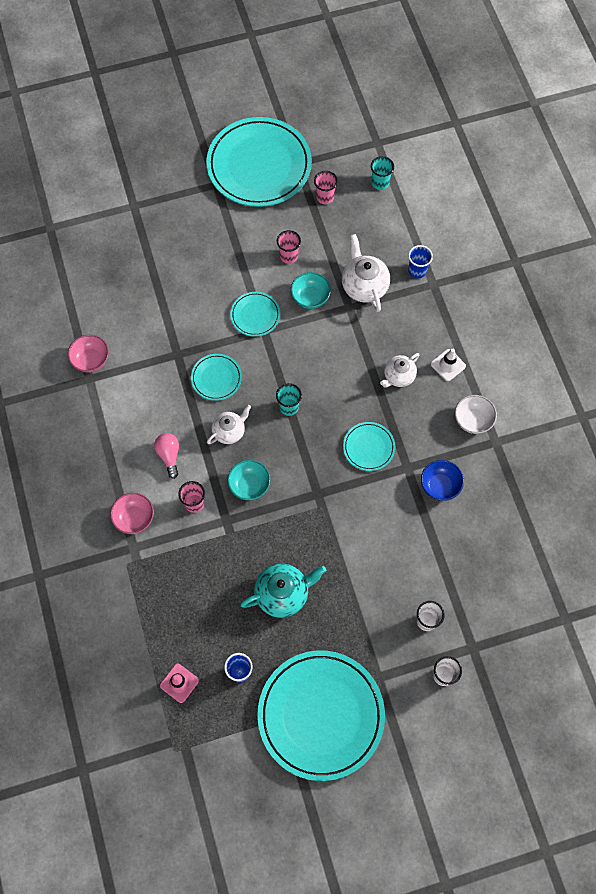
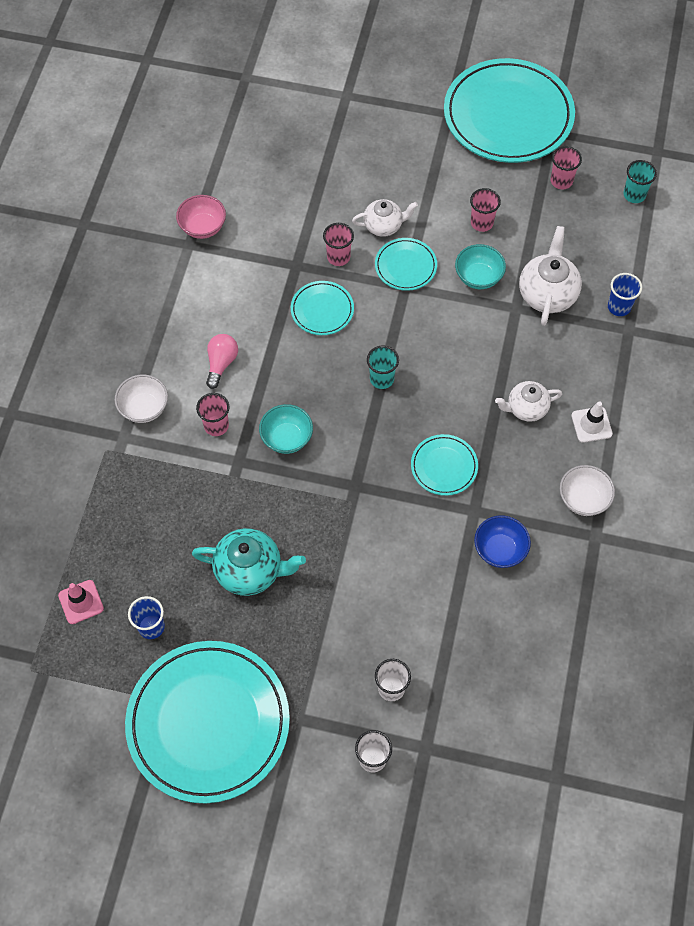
camera: 30 degrees right, 5 degrees down
pink bowl [110,493,154,534] -> white bowl [115,375,168,423]
white teapot [207,405,251,444] -> white teapot moved to [352,199,418,237]
none -> pink cup [323,223,354,266]

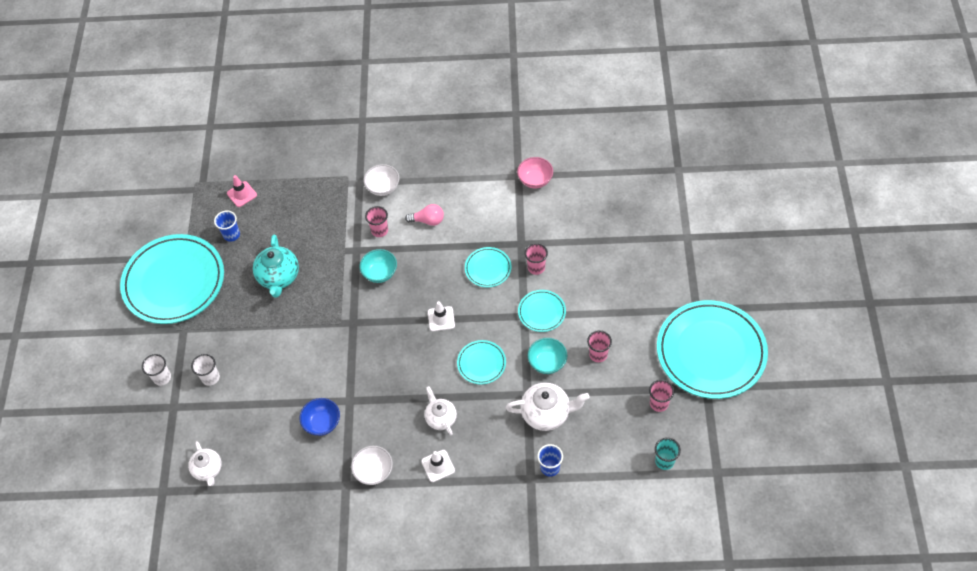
camera: 80 degrees right, 5 degrees down
white teapot [352,199,418,237] -> white teapot moved to [188,441,222,486]
turquoise cup [367,346,399,389] -> white traffic cone [428,301,455,331]
turquoise plate [411,434,478,496] -> turquoise plate moved to [457,340,506,385]

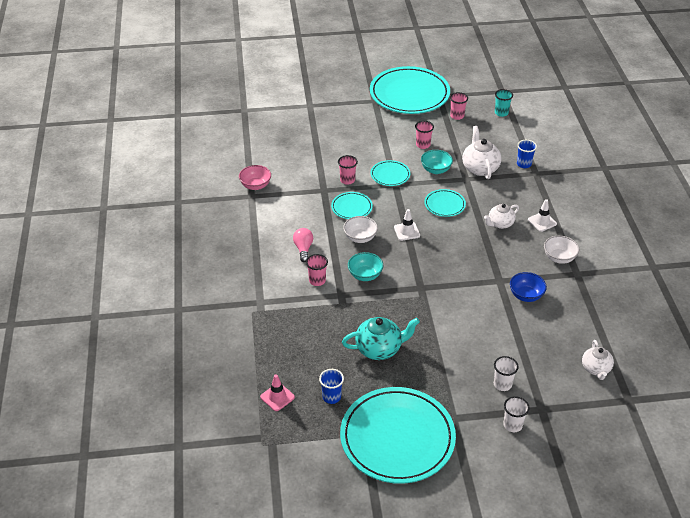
camera: 100 degrees left, 15 degrees down
white teapot [188,441,222,486] -> white teapot turned 120 degrees clockwise [582,340,614,380]
white bowl [364,164,399,196] -> white bowl moved to [343,216,378,243]

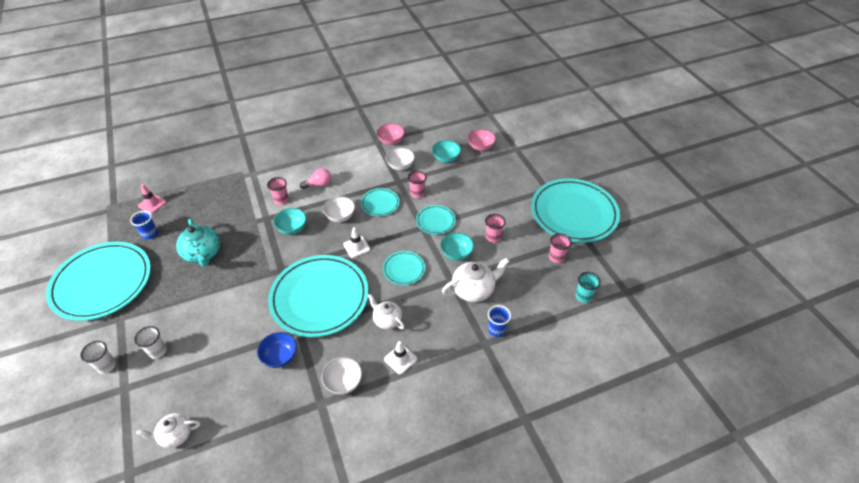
camera: 75 degrees right, 5 degrees up
none -> turquoise plate [268,255,369,337]
none -> white bowl [385,147,415,170]
none -> turquoise bowl [432,140,461,163]
none -> pink bowl [468,129,496,151]

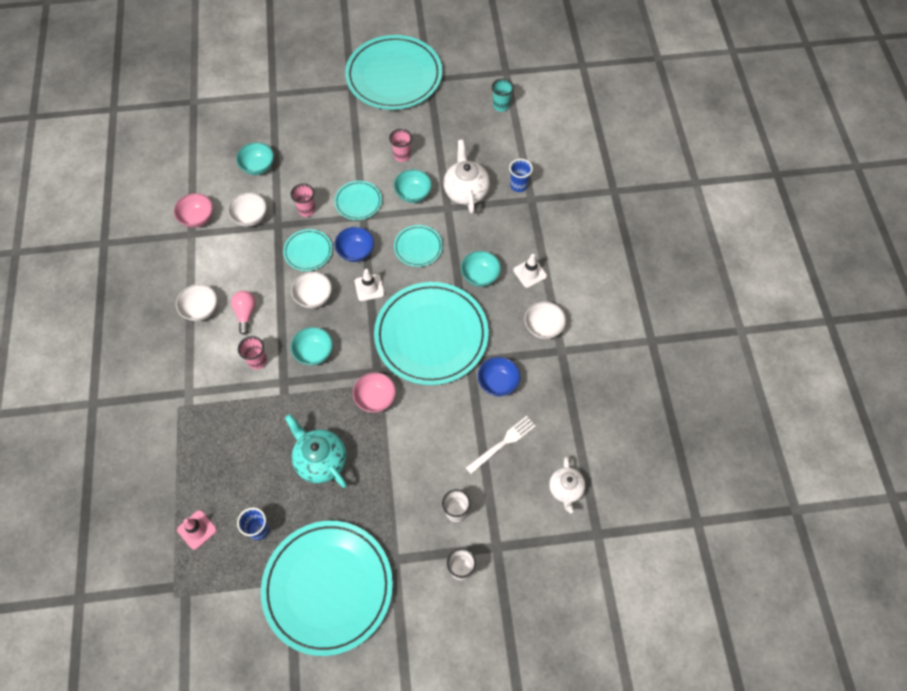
camera: 75 degrees left, 15 degrees up
turquoise teapot [176,219,220,267] -> turquoise teapot turned 120 degrees counterclockwise [285,414,347,488]
white teapot [368,294,405,329] -> turquoise bowl [461,251,501,287]
pink bowl [468,129,496,151] -> pink bowl moved to [353,372,396,413]
pink cup [549,233,572,263] -> none
none -> white bowl [176,284,217,321]
none -> blue bowl [334,227,374,262]
none -> white fork [466,416,536,474]

